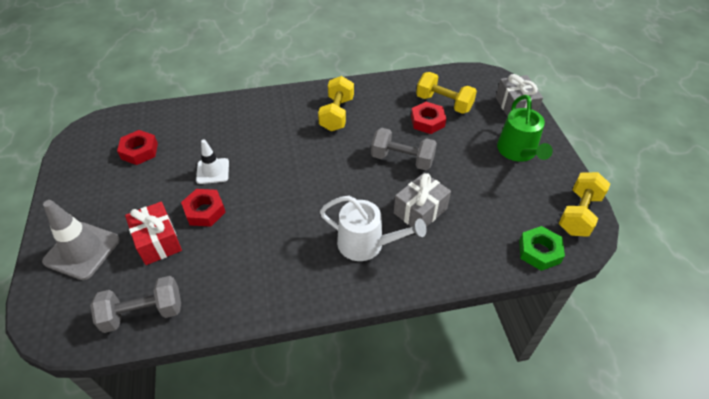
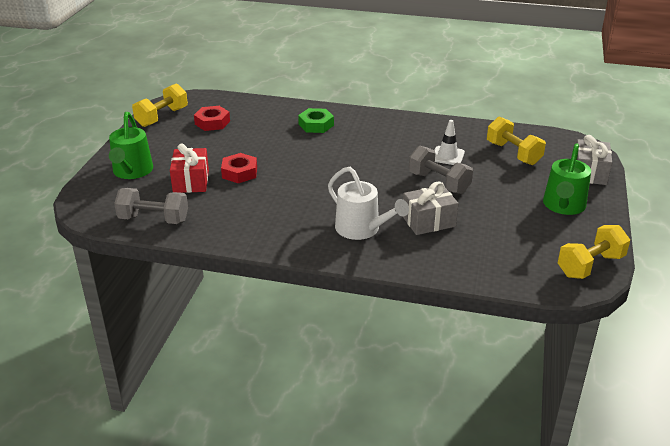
camera: 25 degrees right, 15 degrees down
grey traffic cone [42,200,120,280] -> green watering can [109,112,153,179]
white traffic cone [196,140,229,184] -> white traffic cone moved to [434,120,465,165]
yellow dumbbell [318,76,354,131] -> yellow dumbbell moved to [132,83,188,127]
red nut [411,102,446,134] -> none
green nut [519,226,565,271] -> green nut moved to [298,108,334,133]

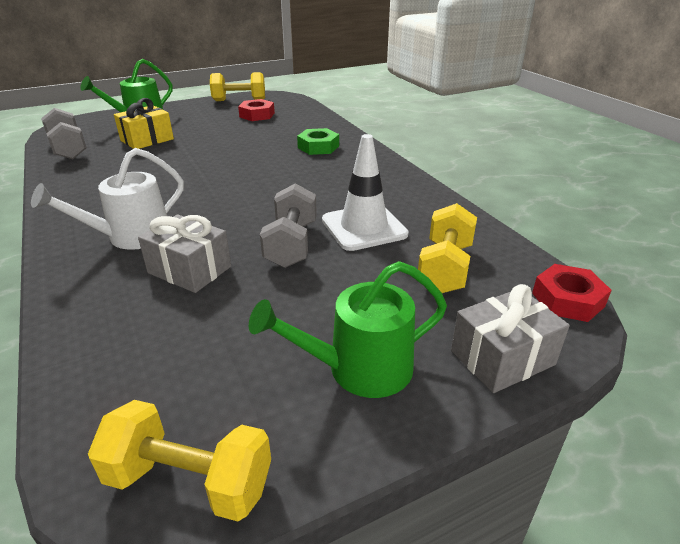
camera: 50 degrees right, 0 degrees up
red gift [170,144,209,193] -> yellow gift [114,98,174,149]
red nut [221,153,257,183] -> red nut moved to [532,264,612,322]
white watering can [328,167,409,240] -> white watering can turned 45 degrees clockwise [31,148,184,250]
white traffic cone [434,120,465,165] -> white traffic cone [322,134,409,251], size x1.59

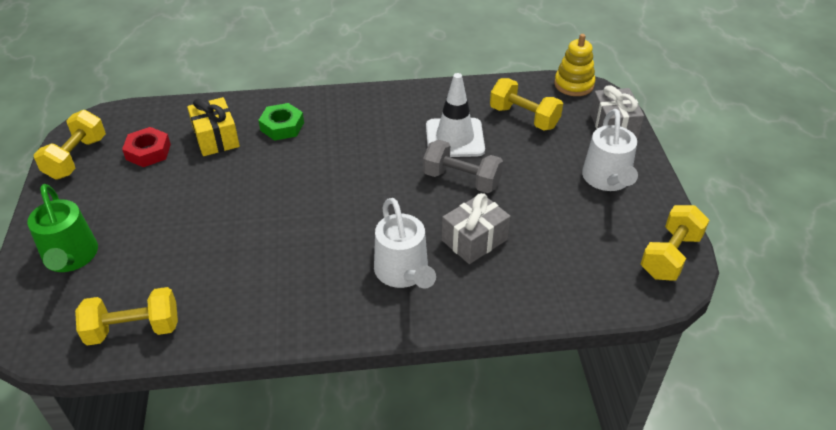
camera: 70 degrees left, 10 degrees up
grey dumbbell [41,108,87,159] -> yellow dumbbell [75,287,178,346]
yellow gift [114,98,174,149] -> yellow gift moved to [187,97,240,156]
green watering can [249,261,447,398] -> white watering can [582,109,638,191]
red nut [532,264,612,322] -> yellow stacking toy [554,34,595,96]

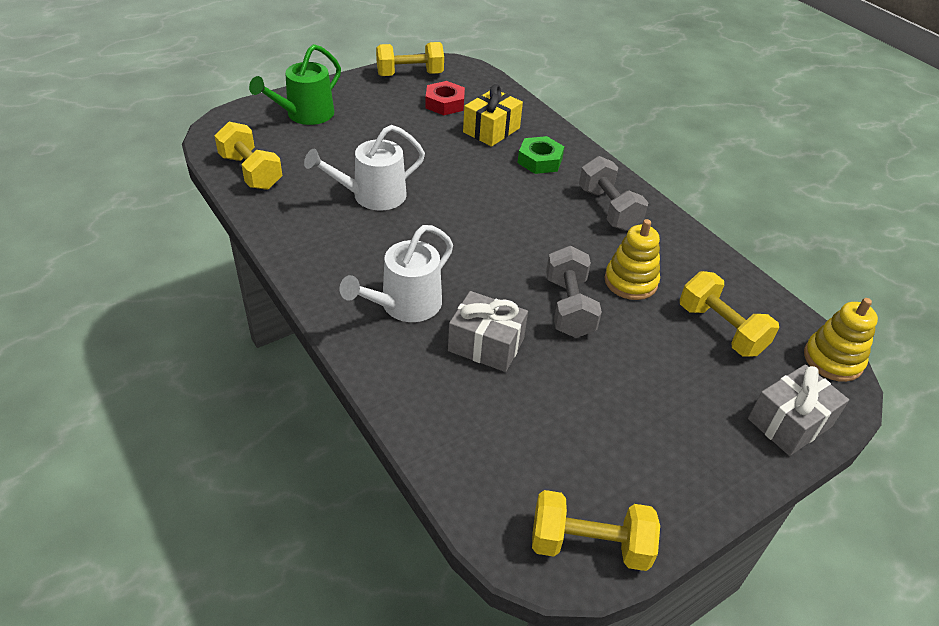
camera: 60 degrees right, 0 degrees up
white traffic cone [426,73,485,157] -> yellow stacking toy [605,219,660,300]
yellow dumbbell [490,78,563,130] -> yellow dumbbell turned 45 degrees counterclockwise [680,271,779,357]
white watering can [582,109,638,191] -> white watering can moved to [304,125,425,210]
none -> grey dumbbell [579,156,648,231]

